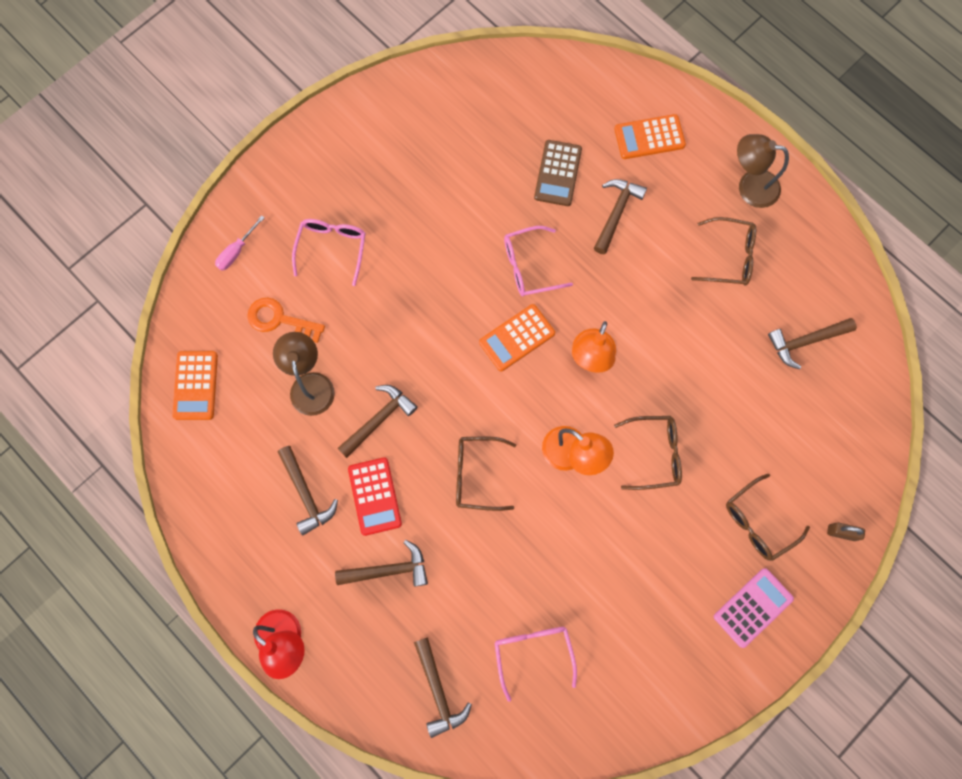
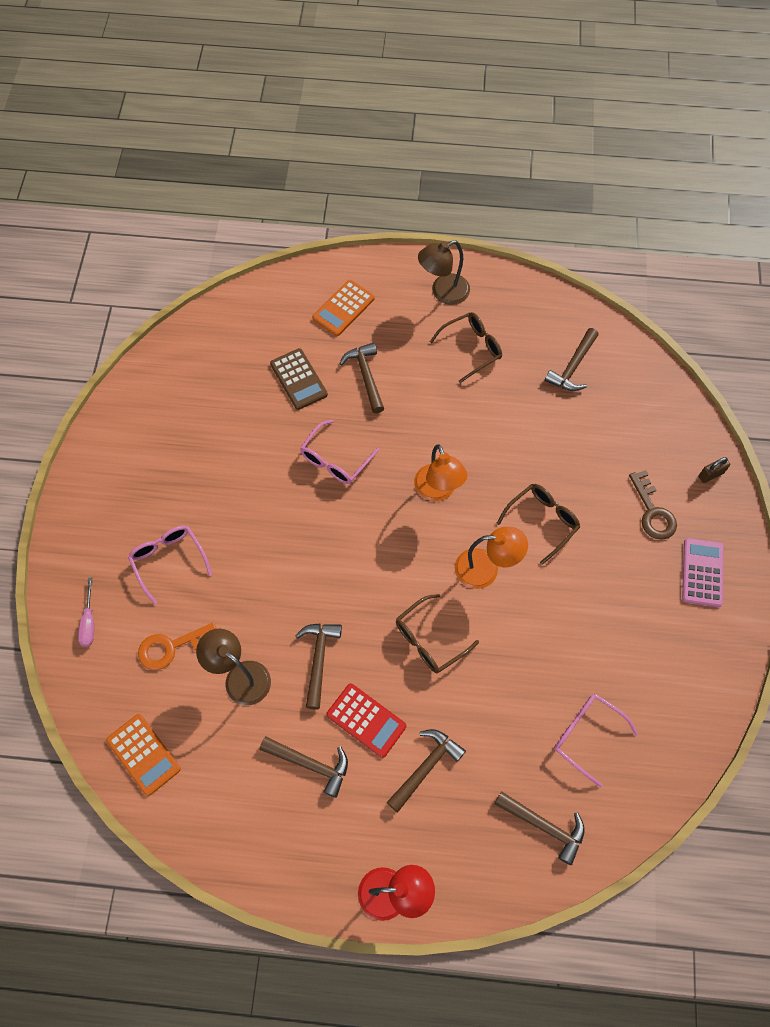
camera: 40 degrees left, 10 degrees down
orange calculator [479,304,555,371] -> none
brown glasses [726,474,810,561] -> brown key [629,470,677,540]

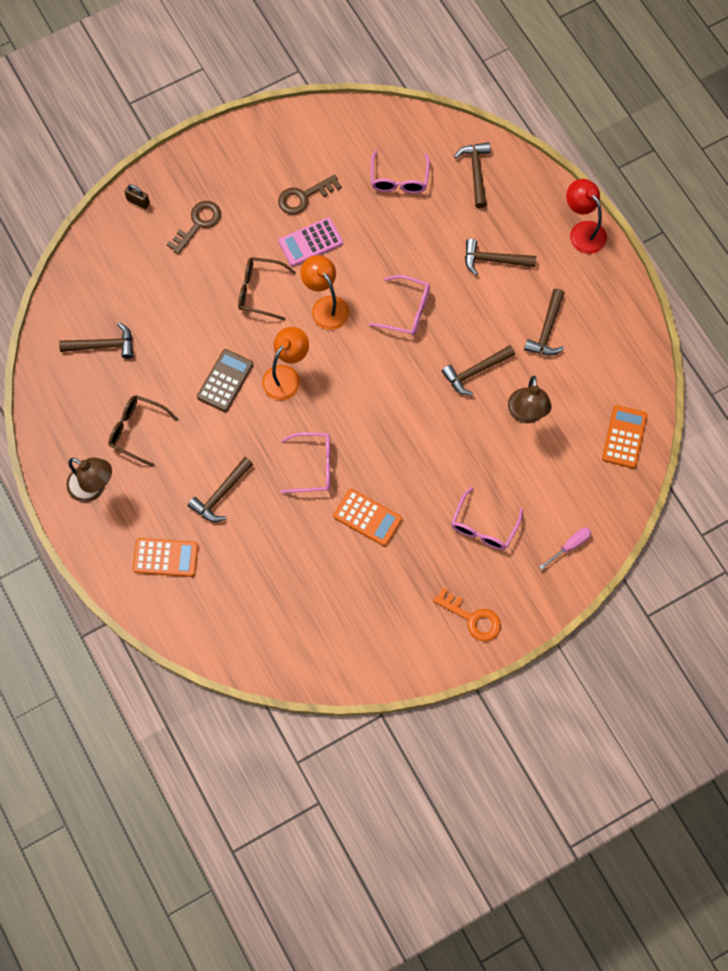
camera: 125 degrees left, 5 degrees up
orange key [138,623,216,670] -> orange key moved to [433,587,501,641]
brown hammer [260,736,348,798] -> brown hammer turned 150 degrees counterclockwise [524,289,564,356]
brown calculator [270,348,328,410] -> brown calculator moved to [197,349,253,412]
red calculator [326,683,406,758] -> none
brown glasses [396,594,479,673] -> pink glasses [369,275,430,335]
pink calculator [682,538,724,607] -> pink calculator moved to [278,217,343,267]
none -> brown key [278,174,342,215]
none -> orange calculator [333,489,402,546]

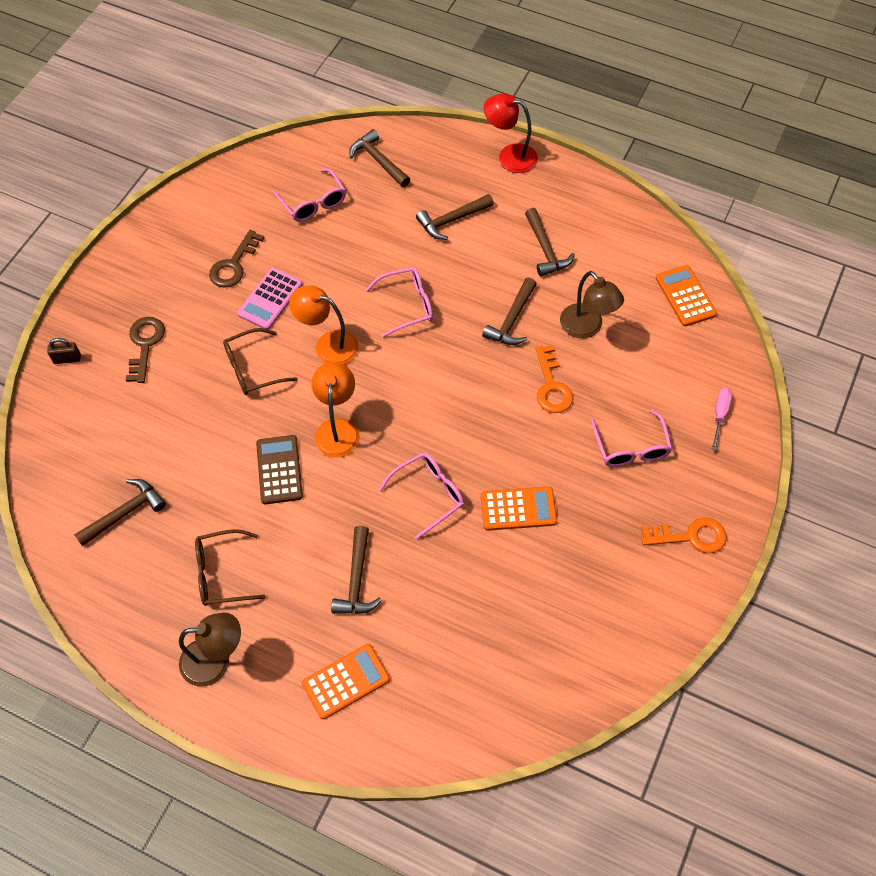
camera: 35 degrees left, 10 degrees down
none -> orange key [535,345,573,413]

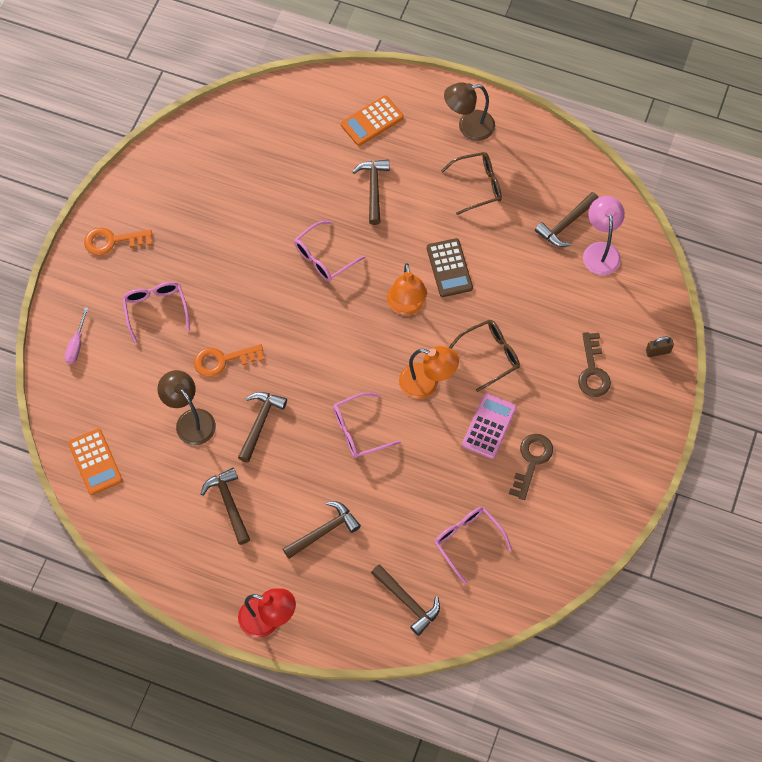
camera: 175 degrees right, 5 degrees up
orange calculator [480,486,557,531] -> none
orange key [535,345,573,413] -> orange key turned 90 degrees counterclockwise [194,344,264,377]
none -> pink lamp [583,196,625,275]

